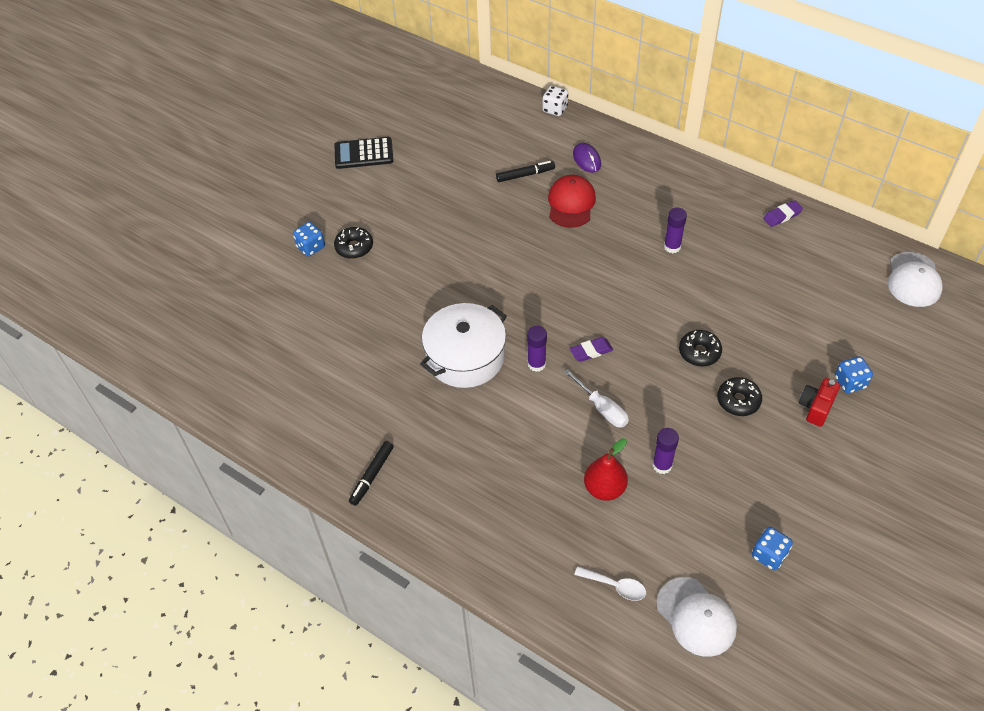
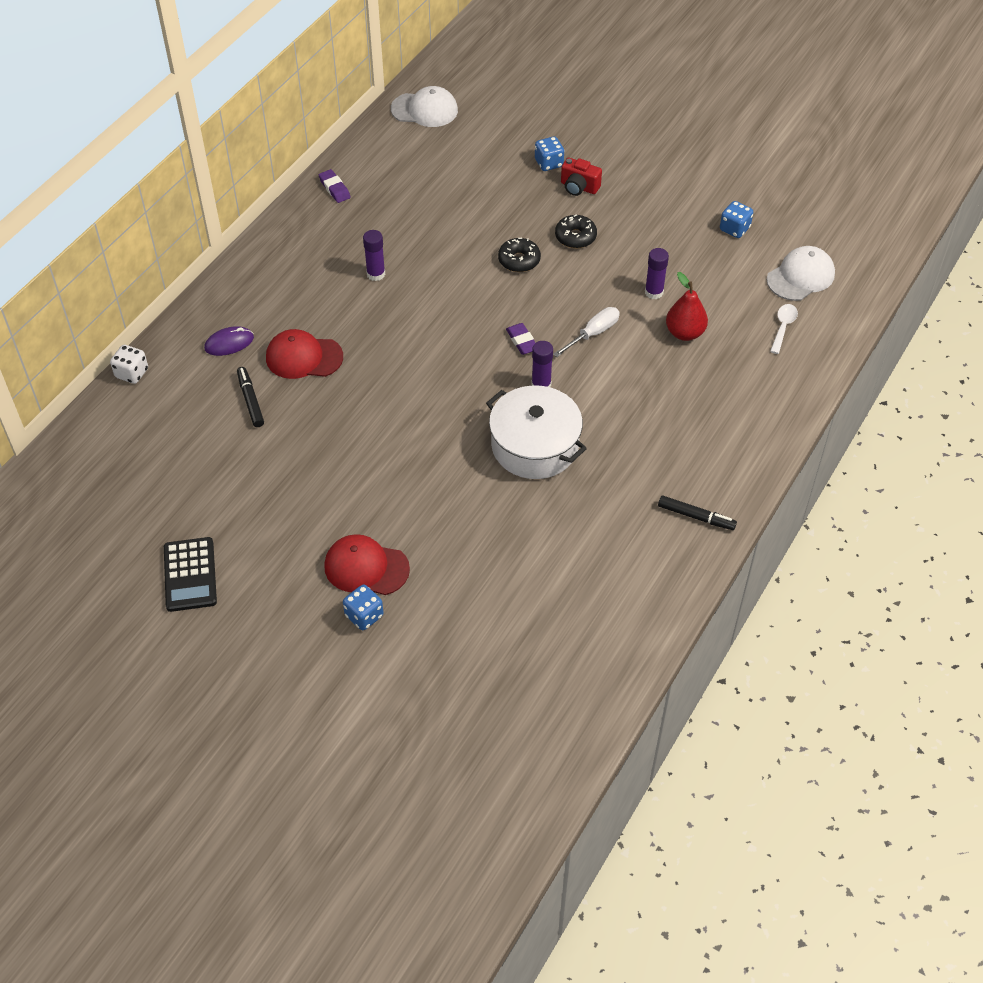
camera: 95 degrees left, 0 degrees up
black donut [334,227,373,259] -> red cap [324,534,410,595]

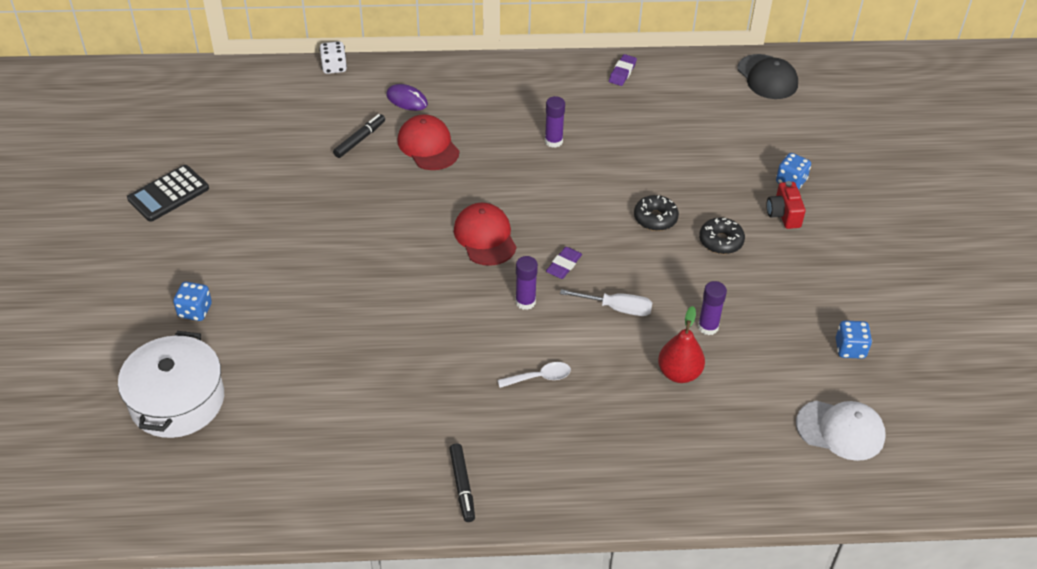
camera: 55 degrees right, 5 degrees down
red cap [324,534,410,595] -> red cap moved to [454,203,517,266]
white cap [391,86,458,127] -> black cap [737,54,798,99]
white pot [486,385,587,479] -> white pot moved to [118,331,224,438]
white spoon [770,304,798,354] -> white spoon moved to [498,362,571,388]

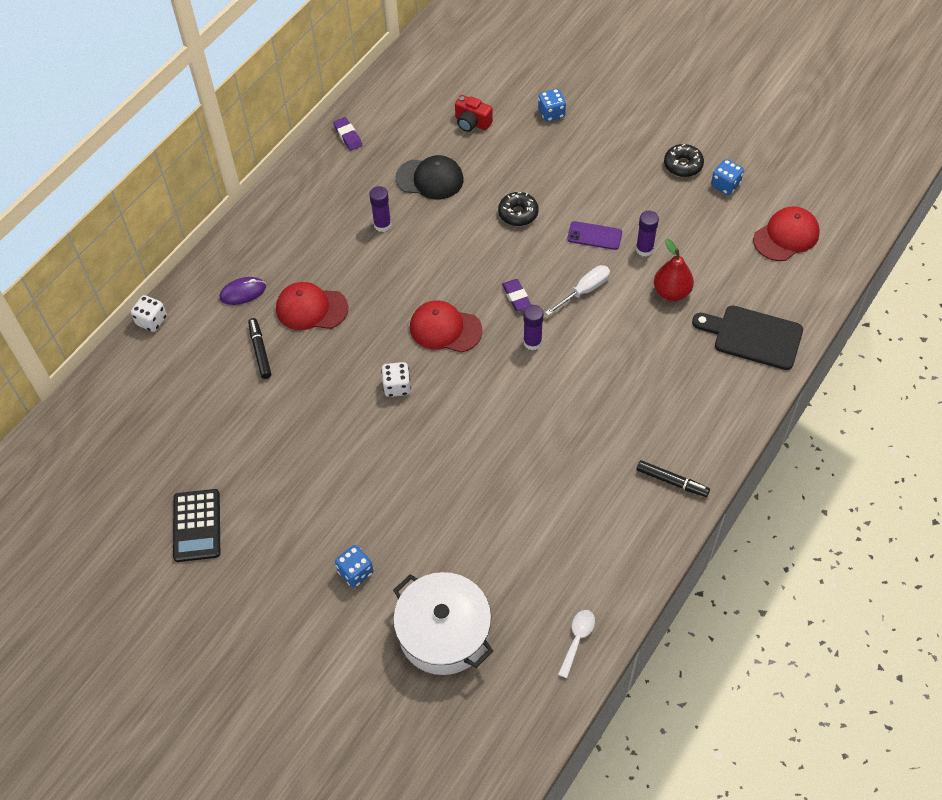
camera: 50 degrees left, 10 degrees up
white spoon [498,362,571,388] -> white spoon moved to [558,610,595,678]
black donut [699,218,745,254] -> black donut moved to [664,144,704,177]
black cap [737,54,798,99] -> black cap moved to [395,155,464,199]
red camera [766,181,806,229] -> red camera moved to [455,95,493,132]
white cap [796,401,886,461] -> red cap [753,207,820,261]
none -> white dice [381,362,411,397]
none -> purple phone [567,221,622,250]
none -> black cutting board [692,305,803,370]

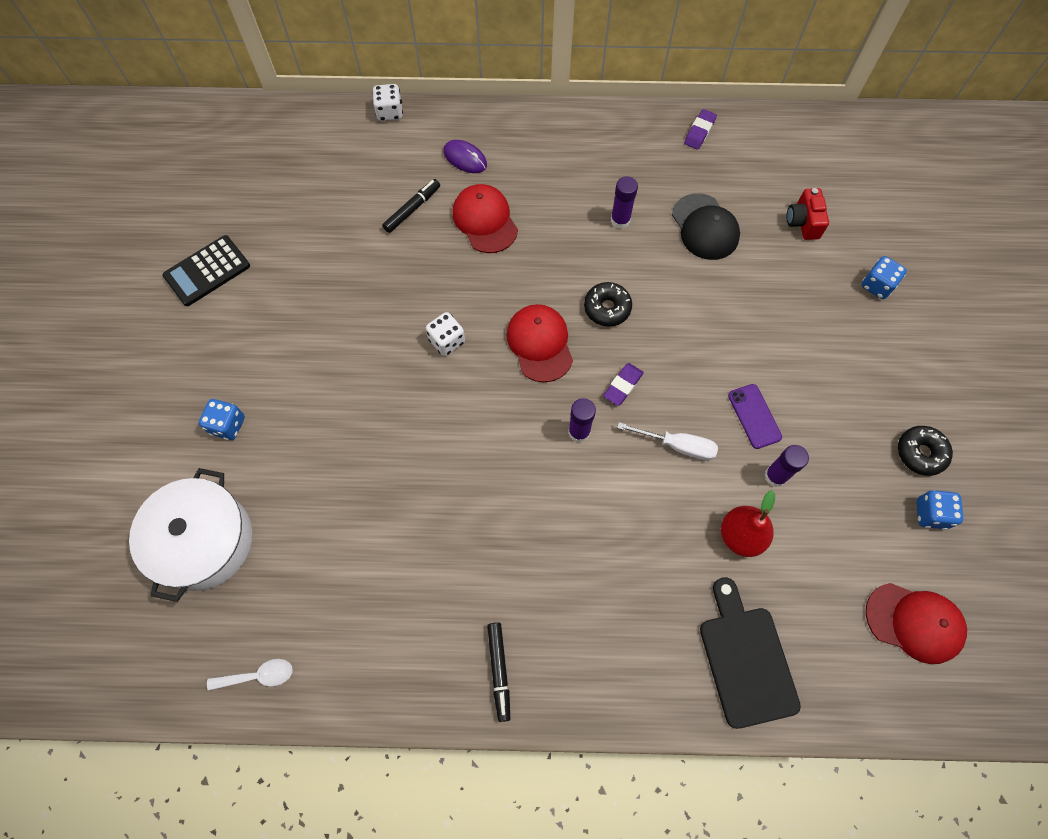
camera: 55 degrees right, 10 degrees up
black donut [498,192,539,226] -> black donut moved to [584,282,632,326]

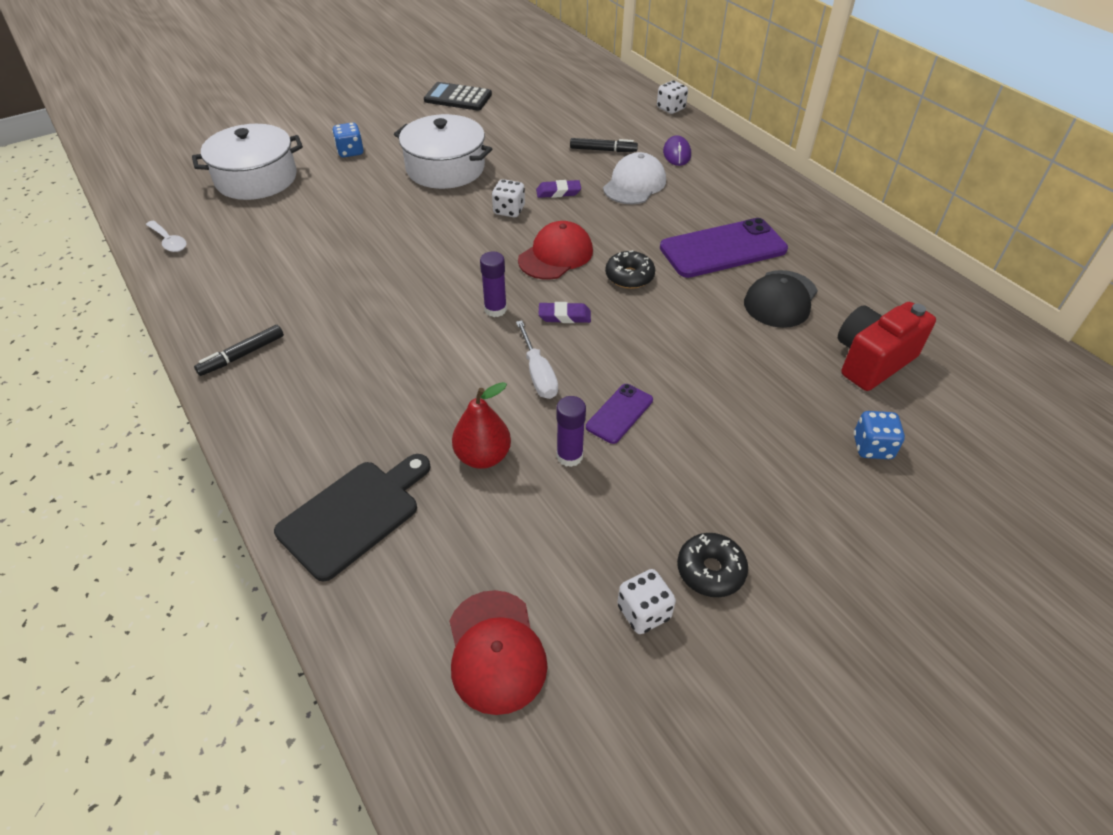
camera: 55 degrees right, 20 degrees down
red cap [452,184,518,253] -> white cap [603,152,666,204]
purple glue stick [611,176,638,229] -> purple phone [660,218,788,278]
purple eraser [684,109,717,150] -> purple eraser moved to [536,180,581,198]
red camera [787,188,829,240] -> red camera [838,302,936,391], size x1.64
blue dice [916,490,963,530] -> white dice [617,569,676,634]
none -> white pot [394,114,492,189]

